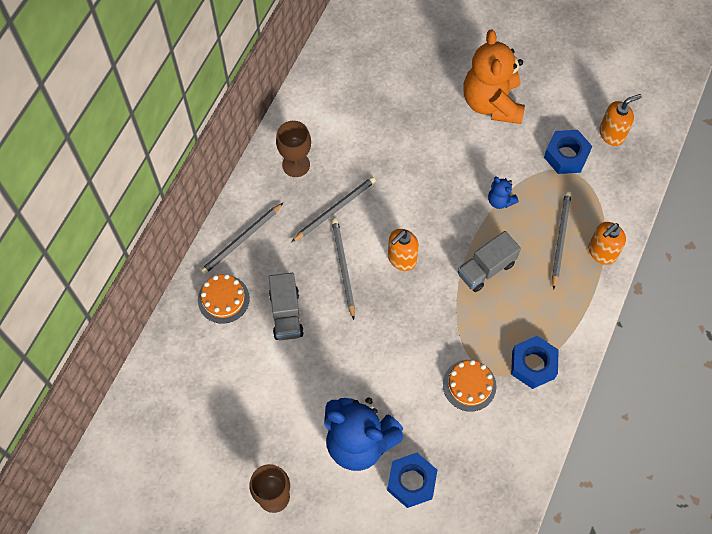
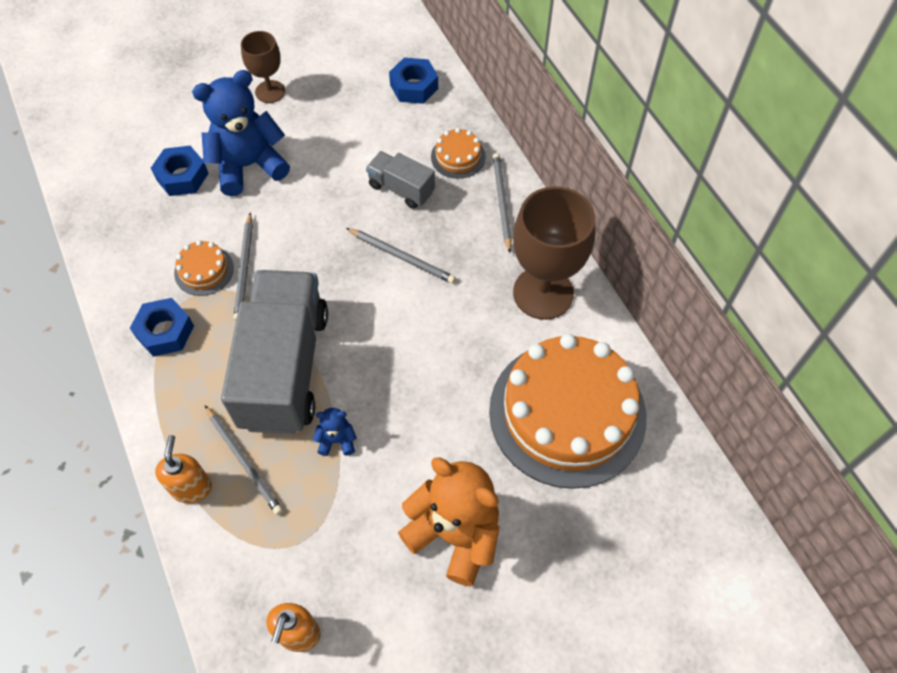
camera: 130 degrees right, 5 degrees down
brown goblet [276,121,311,177] -> brown goblet [513,186,595,320], size x1.77
grey pencil [291,177,376,242] -> grey pencil moved to [234,212,253,321]
orange soap dispenser [388,229,419,271] -> none
grey truck [458,231,521,292] -> grey truck [221,270,328,434], size x2.12
blue nut [544,130,592,174] -> blue nut moved to [389,58,438,104]
none -> orange cake [489,333,647,489]

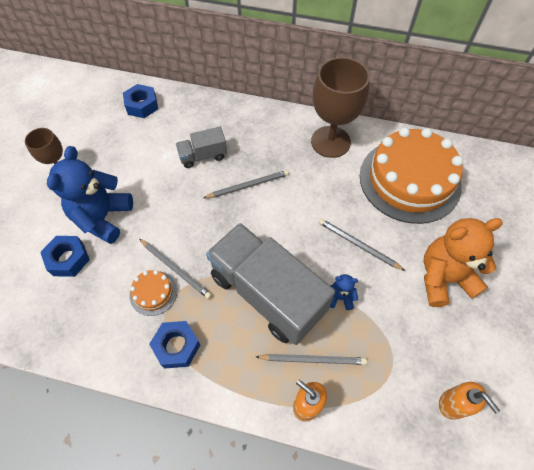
camera: 50 degrees left, 0 degrees up
blue teddy bear [313,408,357,456] -> blue teddy bear turned 60 degrees clockwise [330,274,358,310]
orange cake [431,128,485,179] -> none
grey pencil [493,153,512,253] -> grey pencil moved to [319,219,405,271]

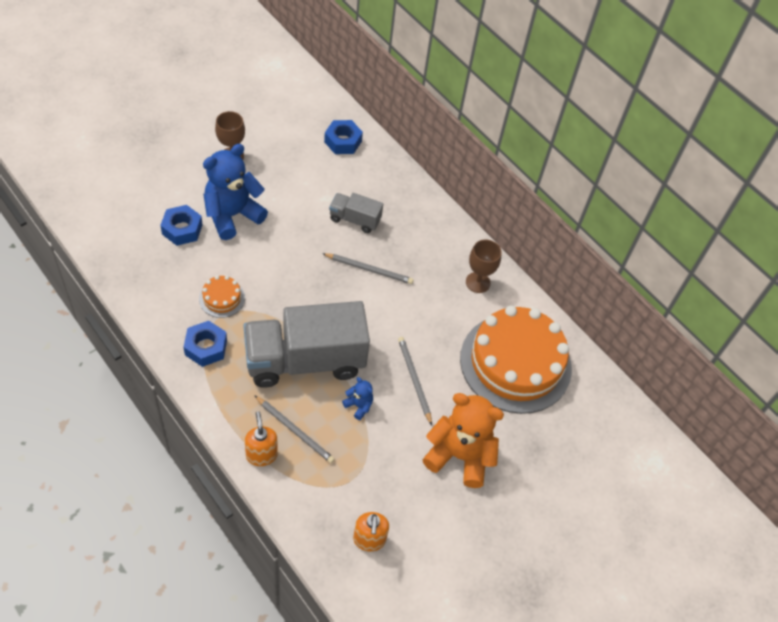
camera: 30 degrees right, 5 degrees down
grey pencil [139,239,212,299] -> none
grey truck [206,223,335,345] -> grey truck turned 90 degrees counterclockwise [243,301,370,388]
brown goblet [311,57,370,158] -> brown goblet [466,239,502,293], size x0.56

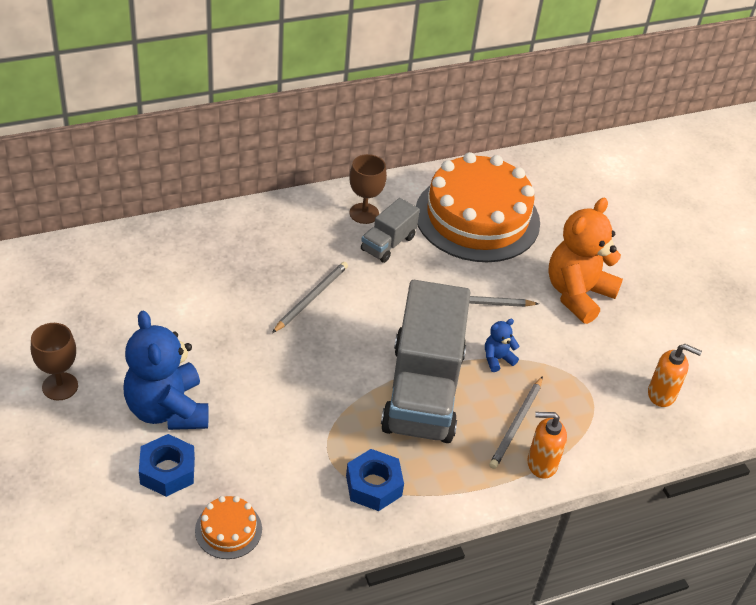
camera: 70 degrees left, 10 degrees down
orange cake [199,275,245,318] -> orange cake moved to [195,496,262,559]
grey pencil [254,395,335,463] -> grey pencil turned 150 degrees clockwise [489,376,543,469]
blue nut [324,120,363,154] -> none
grey truck [329,193,383,233] -> grey truck moved to [361,198,420,263]

